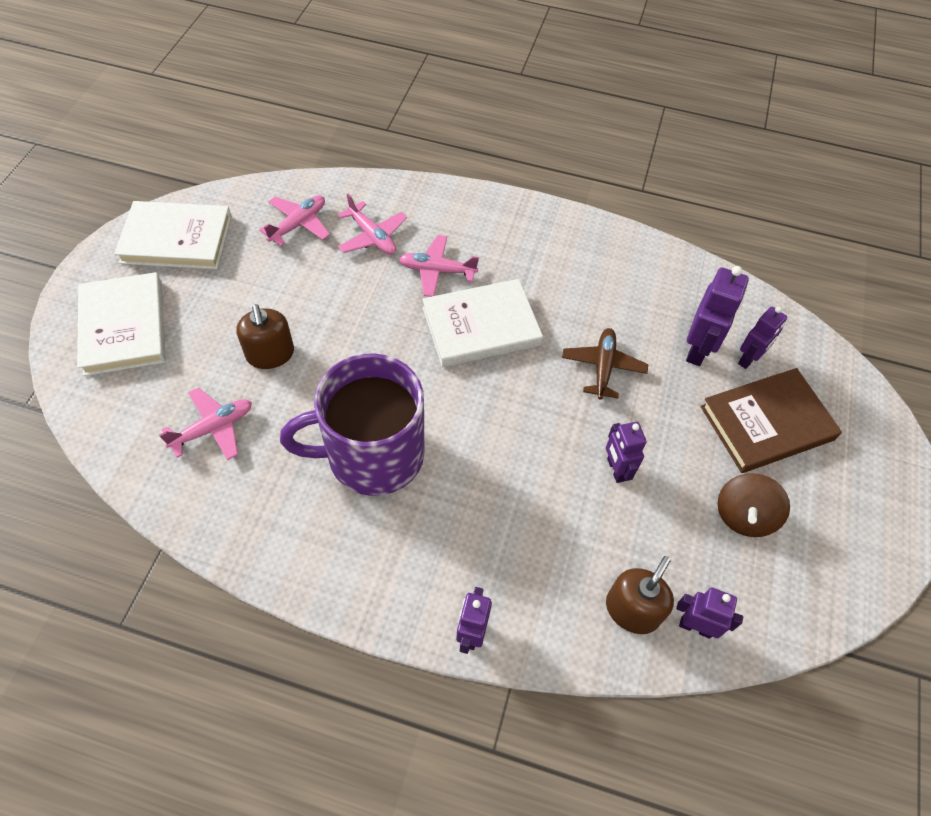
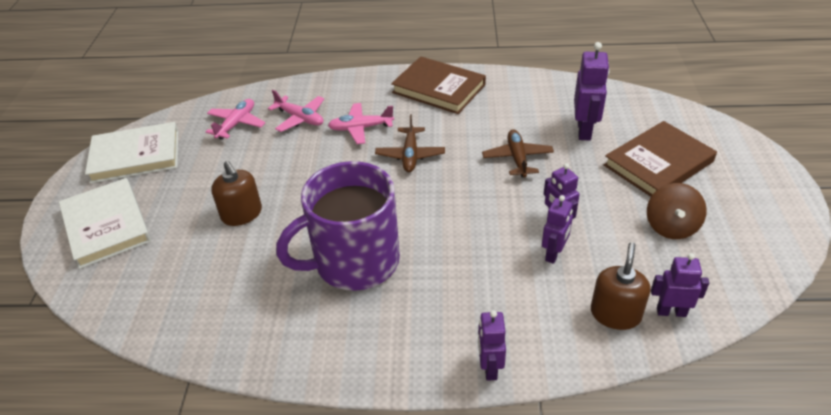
camera: 10 degrees left, 15 degrees down
pink plane [159,387,252,460] -> none
white book [422,279,543,367] -> brown plane [375,115,445,172]
purple robot [738,307,787,369] -> purple robot moved to [542,195,573,264]
none -> brown book [391,56,486,114]

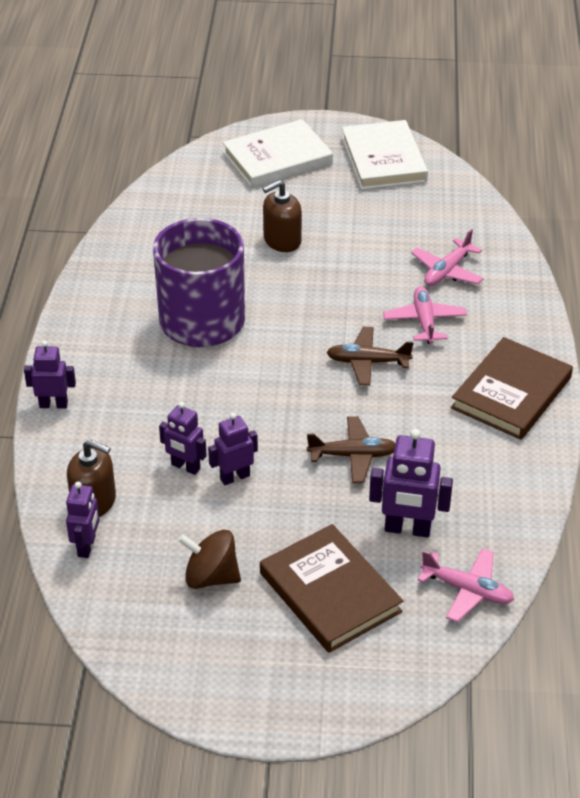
camera: 90 degrees right, 0 degrees up
pink plane [206,99,265,140] -> pink plane moved to [418,548,514,623]

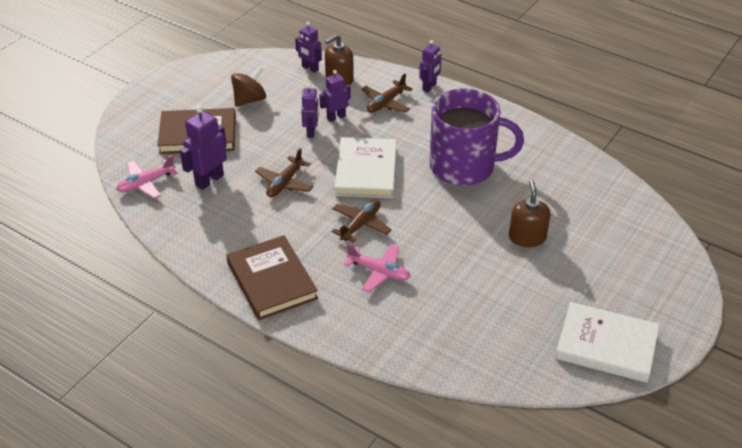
camera: 120 degrees right, 0 degrees up
white book [223,119,333,188] -> white book moved to [334,137,397,198]
pink plane [411,229,484,286] -> none
none -> brown plane [361,73,413,113]

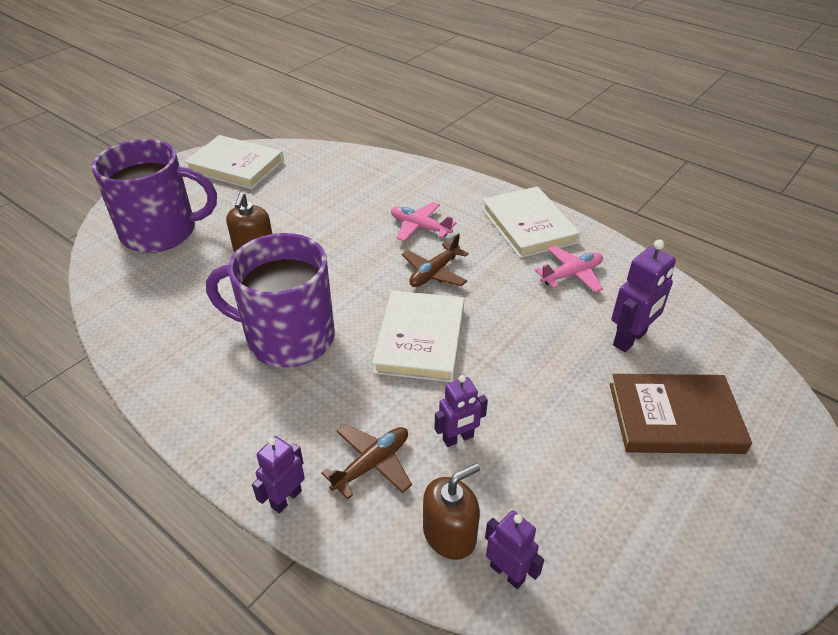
camera: 175 degrees left, 0 degrees up
pink plane [116,155,178,199] -> pink plane moved to [535,246,603,293]
brown book [226,235,318,320] -> white book [482,186,580,258]
brown spinning top [231,67,266,107] -> none
brown plane [255,148,313,197] -> none
purple robot [301,84,319,138] -> none
none -> purple mug [92,139,217,253]

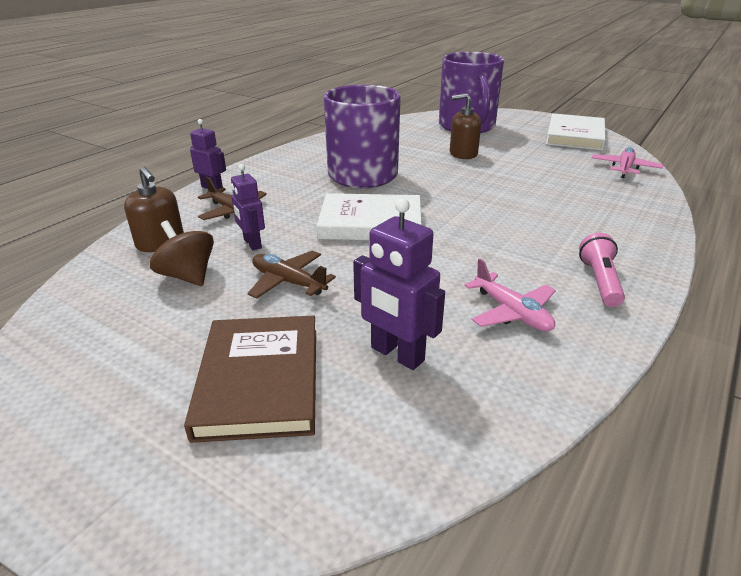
camera: 85 degrees right, 10 degrees down
pink plane [391,202,456,241] -> pink plane moved to [592,147,663,178]
brown plane [402,233,469,287] -> brown plane moved to [247,251,336,299]
white book [482,186,580,258] -> pink flashlight [579,233,625,307]
purple robot [485,510,544,589] -> none
none -> brown spinning top [150,220,214,286]

